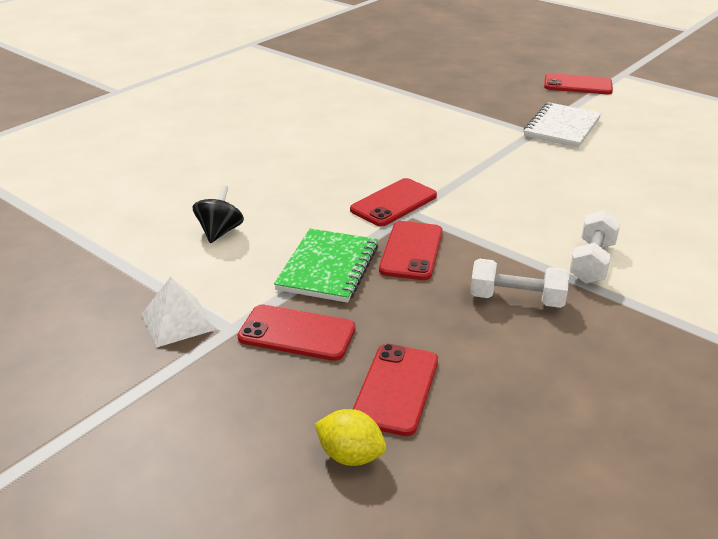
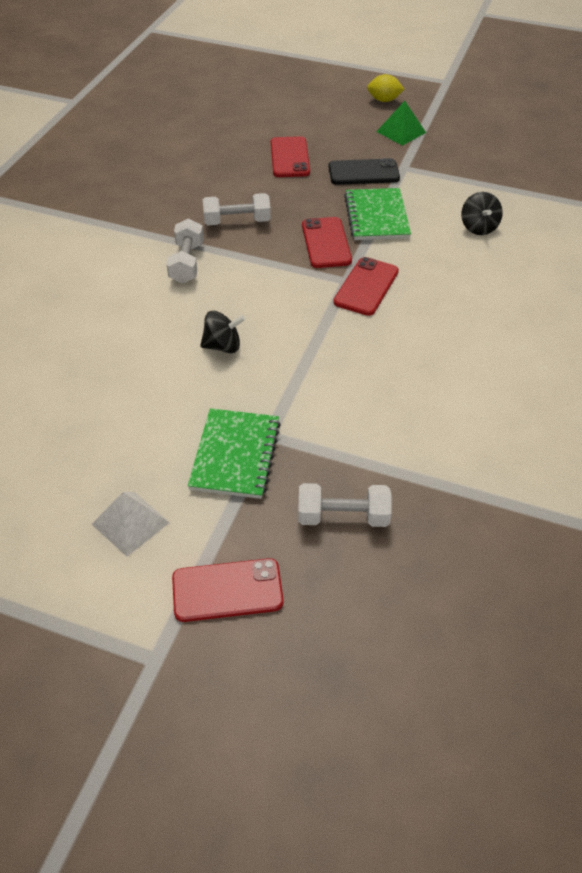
camera: 160 degrees right, 15 degrees up
white pyramid [142,277,215,347] -> white pyramid moved to [92,492,170,556]
red phone [238,304,355,361] -> black phone [328,158,400,185]
yellow lemon [315,409,386,466] -> yellow lemon moved to [367,74,405,102]
white notebook [523,102,601,148] -> green notebook [188,408,281,499]
none -> black spinning top [200,311,245,353]
none -> white dumbbell [298,483,392,527]
none -> green pyramid [376,101,426,146]

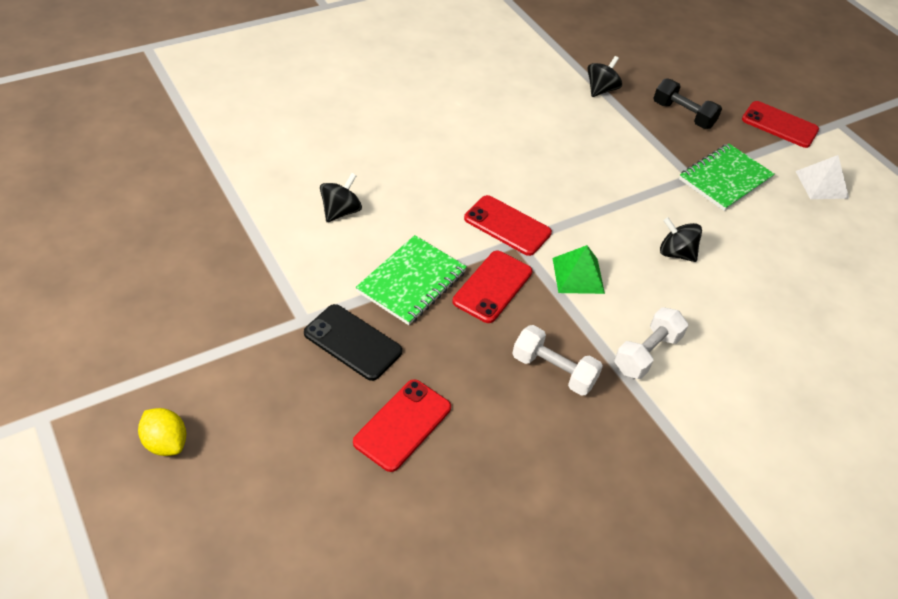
camera: 145 degrees left, 0 degrees up
white dumbbell [298,483,392,527] -> black dumbbell [653,78,722,129]
red phone [333,257,399,316] -> red phone turned 60 degrees clockwise [464,195,552,256]
green pyramid [376,101,426,146] -> green pyramid moved to [553,245,605,294]
none -> black spinning top [587,56,622,97]

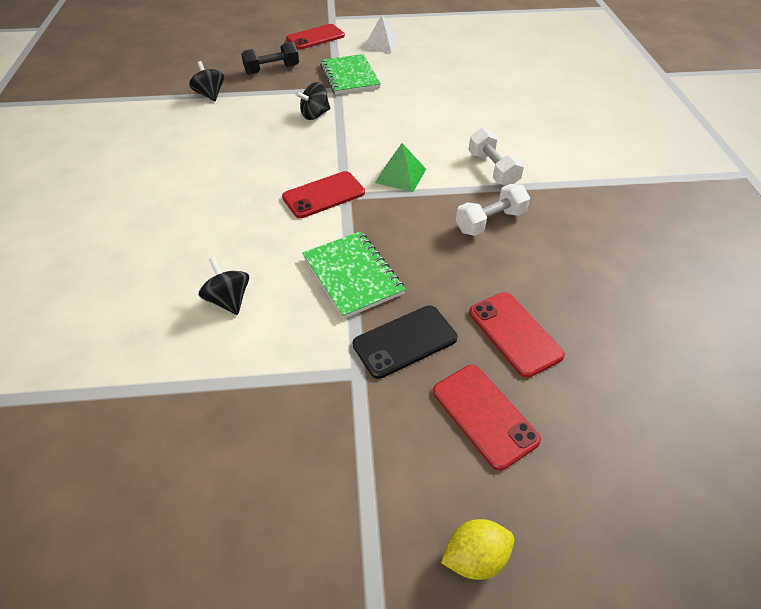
camera: 60 degrees left, 0 degrees up
red phone [453,251,532,323] -> red phone moved to [433,365,541,471]
black spinning top [660,217,702,262] -> black spinning top moved to [296,82,330,120]

